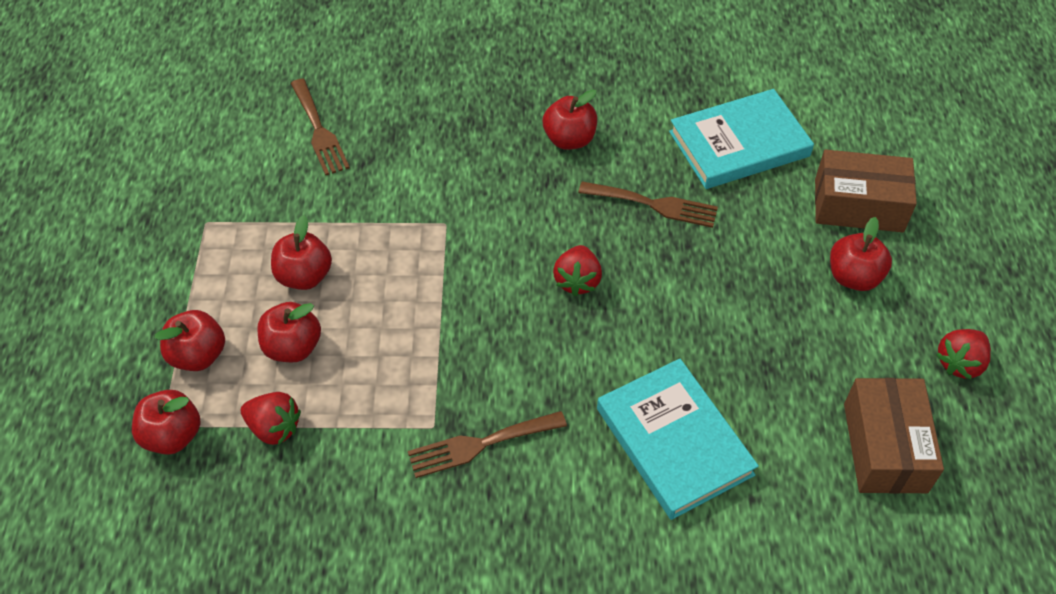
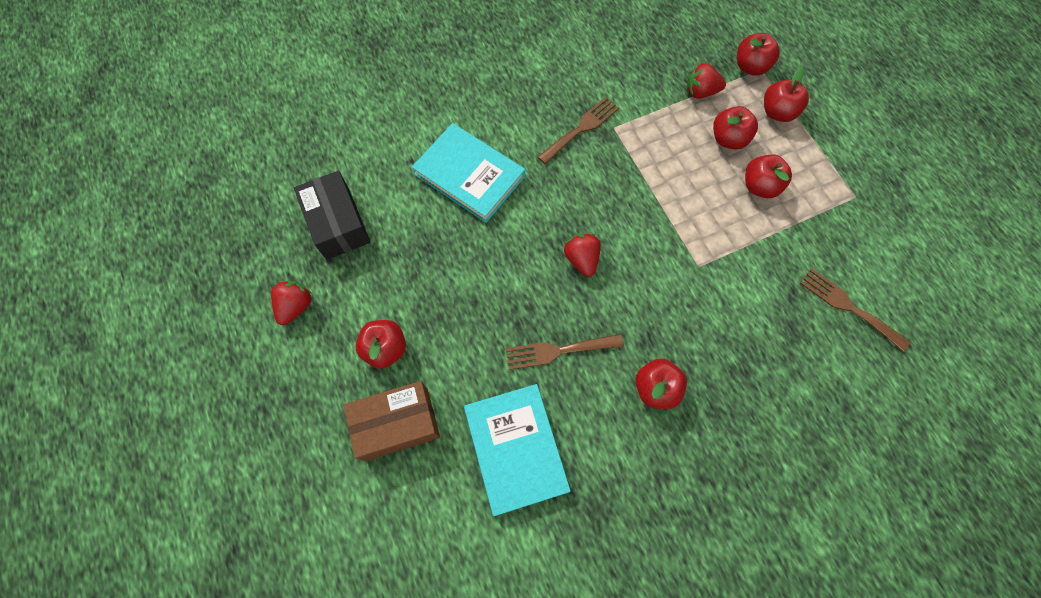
camera: 155 degrees right, 15 degrees up
turquoise book [669,89,814,189] -> turquoise book turned 60 degrees counterclockwise [464,384,571,516]
brown box [844,378,944,494] -> black box [294,171,370,260]

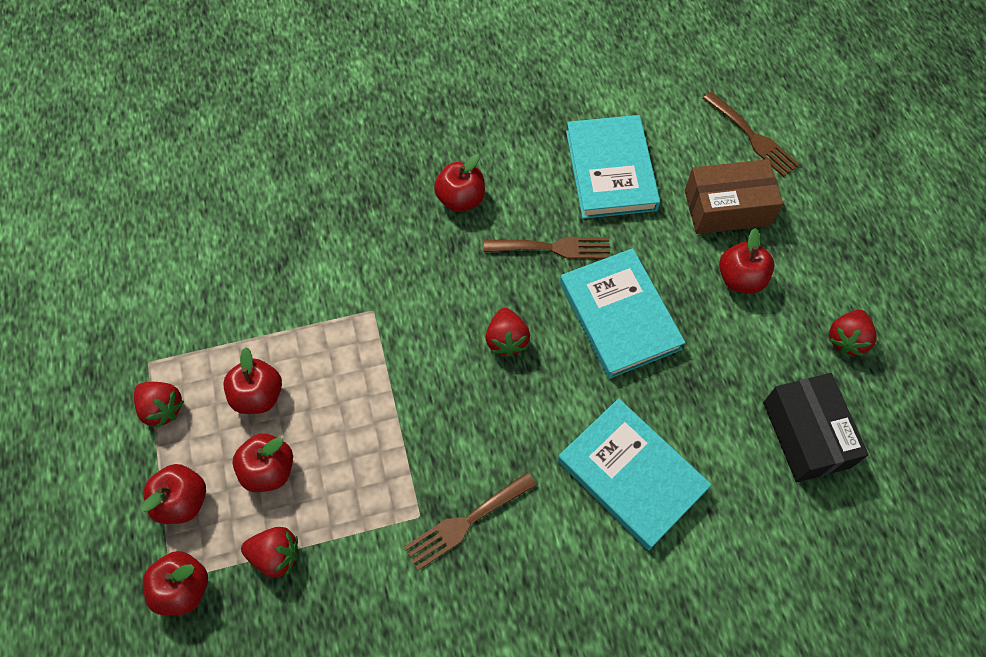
camera: 170 degrees left, 5 degrees down
brown fork [800,269,911,352] -> brown fork moved to [703,92,800,177]
none -> red strawberry [134,382,184,428]
none -> turquoise book [560,248,685,379]

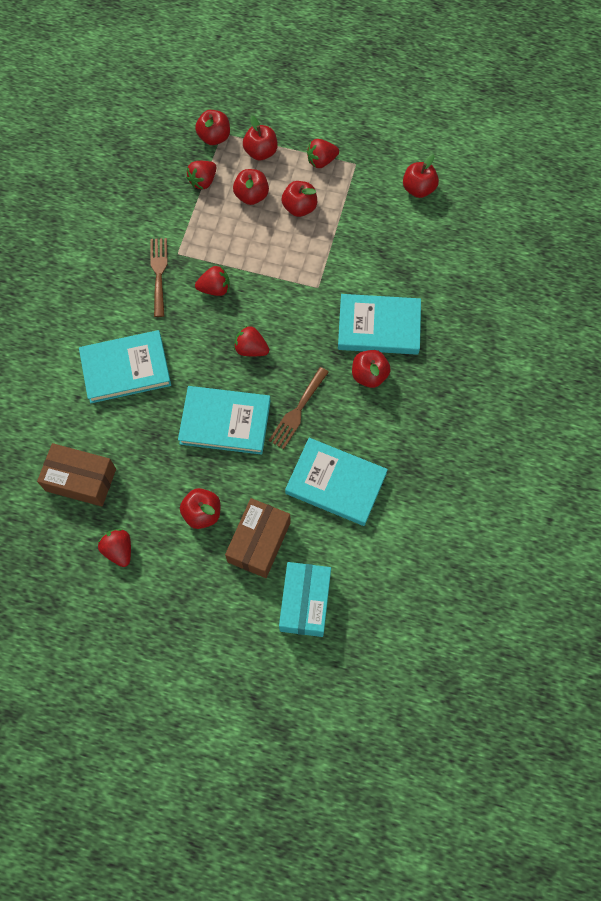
camera: 120 degrees right, 5 degrees up
brown fork [703,92,800,177] -> turquoise box [279,562,331,637]
black box [763,373,869,482] -> brown box [37,443,116,507]
none -> red strawberry [195,266,229,296]
none -> turquoise book [338,294,421,355]
none -> red apple [403,154,439,198]

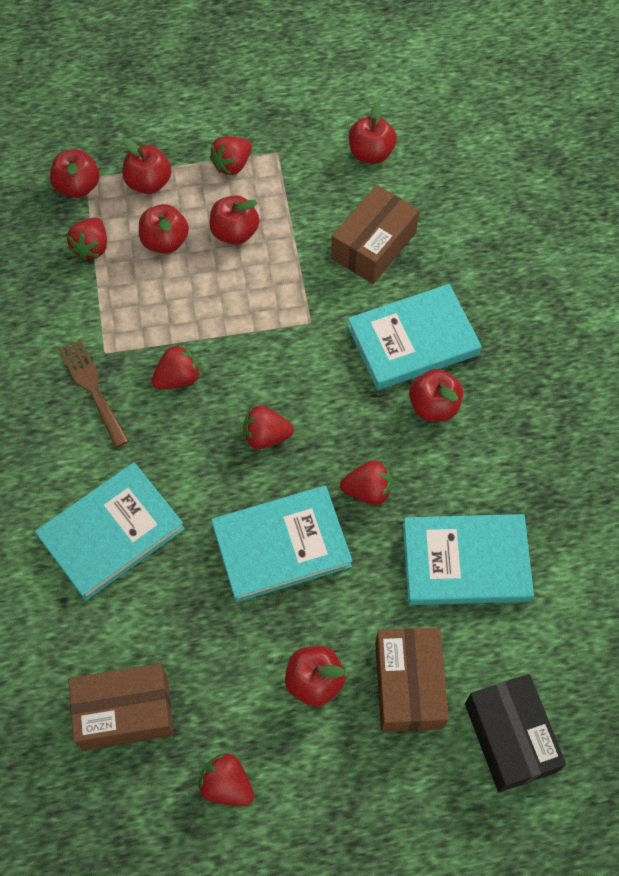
camera: 25 degrees left, 5 degrees down
brown fork [269,367,329,449] -> red strawberry [340,460,392,505]
turquoise box [279,562,331,637] -> black box [465,674,566,792]
none -> brown box [331,185,419,284]

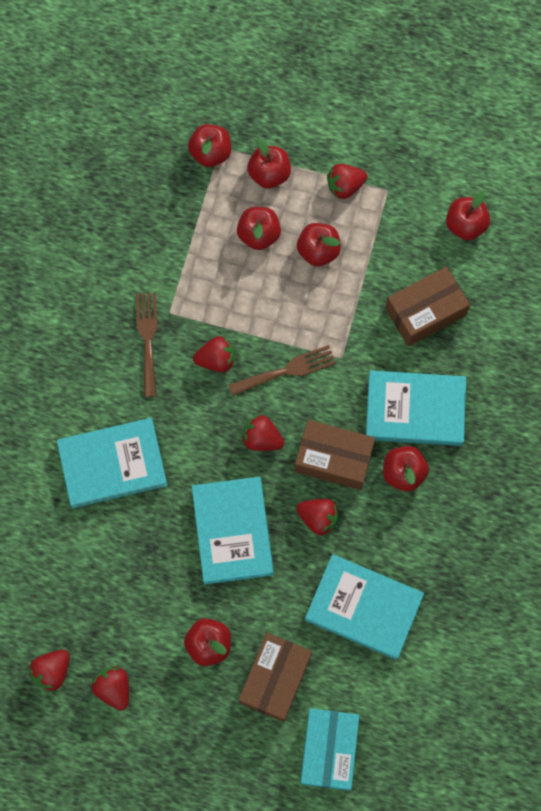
camera: 25 degrees right, 10 degrees up
red strawberry [67,217,107,261] -> red strawberry moved to [29,650,70,692]
brown box [68,663,174,751] -> brown box moved to [295,420,375,490]
turquoise book [211,486,352,602] -> turquoise book turned 75 degrees clockwise [192,477,274,584]
black box [465,674,566,792] -> turquoise box [300,708,359,791]
none -> brown fork [228,345,336,396]

